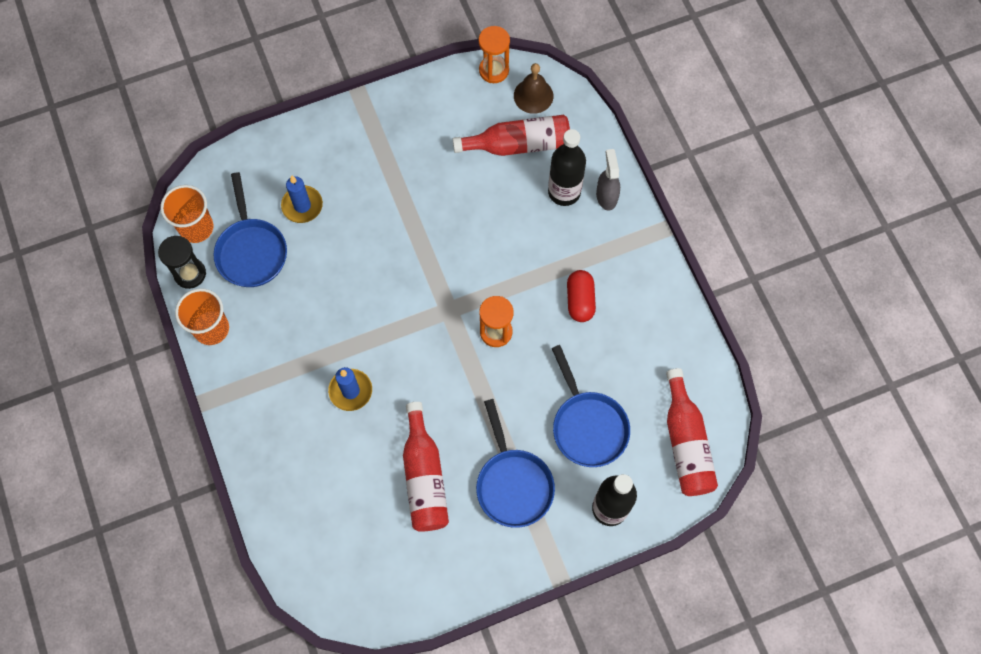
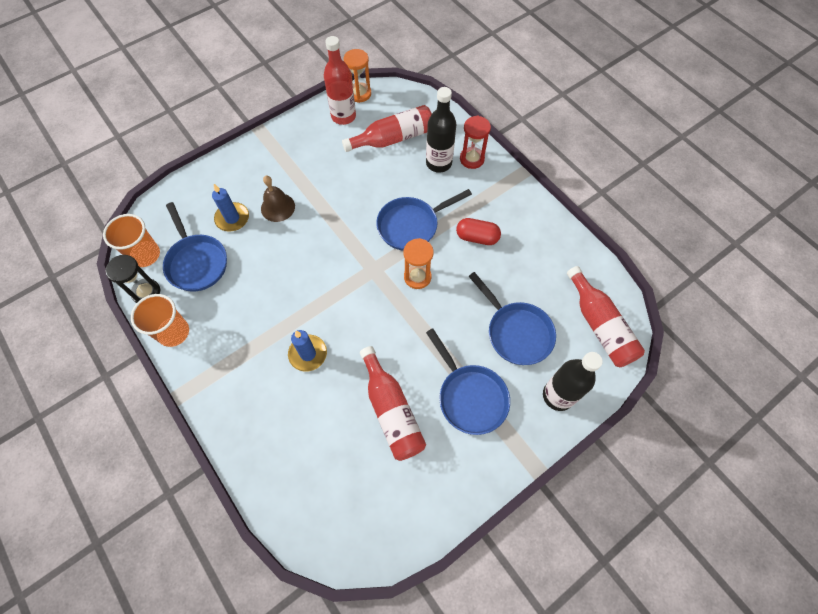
camera: 15 degrees left, 5 degrees down
brown bell [514,63,553,114] -> brown bell moved to [261,176,295,222]
red capsule [567,270,596,322] -> red capsule turned 60 degrees counterclockwise [456,218,501,245]
grey spray bottle [596,149,620,211] -> red hourglass [460,116,491,169]
none -> red bottle [324,36,356,125]
none -> blue pan [376,189,472,251]

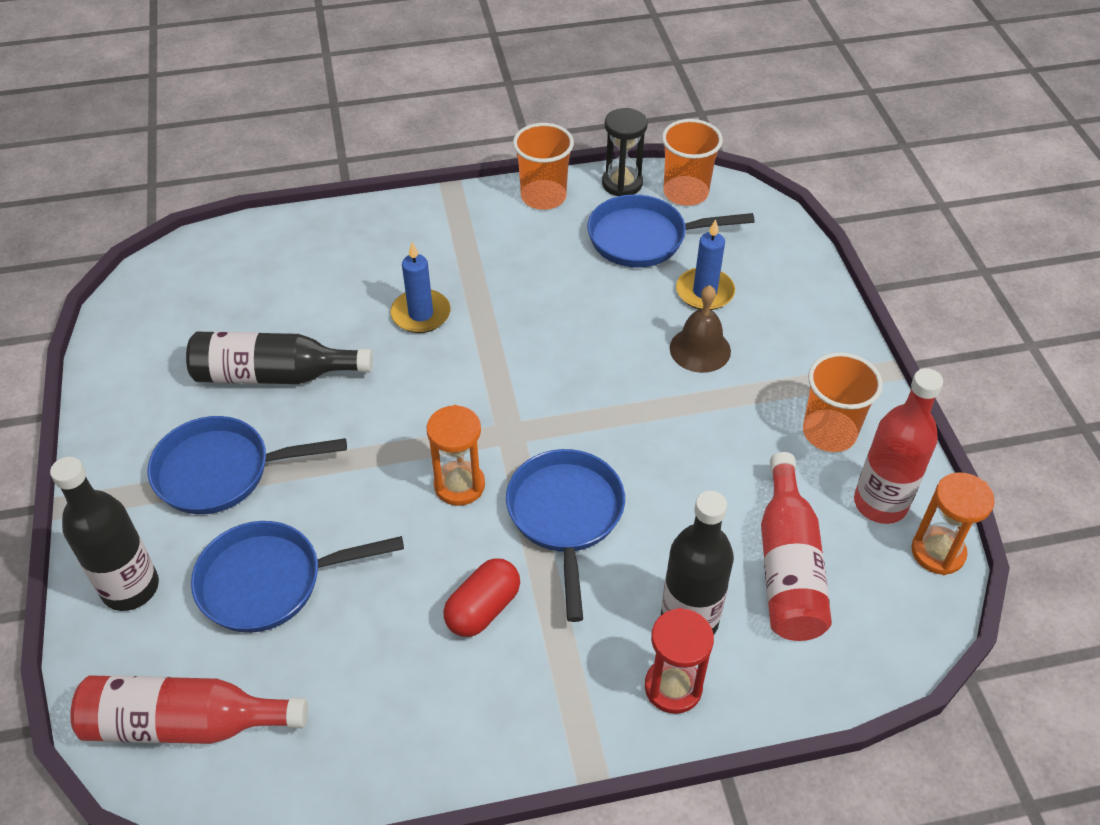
camera: 115 degrees right, 15 degrees down
red bottle [360,346,426,461] -> black bottle [186,331,373,384]
none -> orange cup [803,352,883,452]

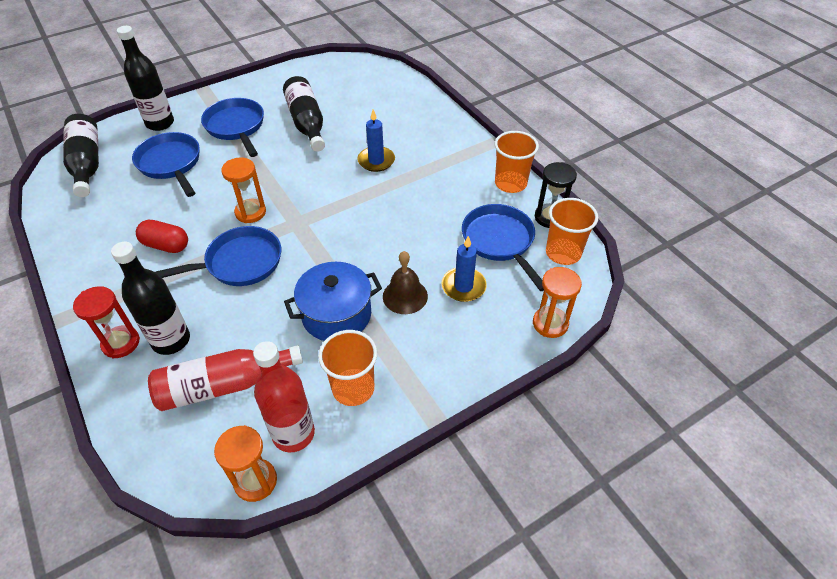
camera: 70 degrees right, 0 degrees up
red bottle [70,675,308,744] -> black bottle [63,114,99,197]
none -> blue pot [284,262,382,341]
none -> orange hourglass [533,267,582,338]

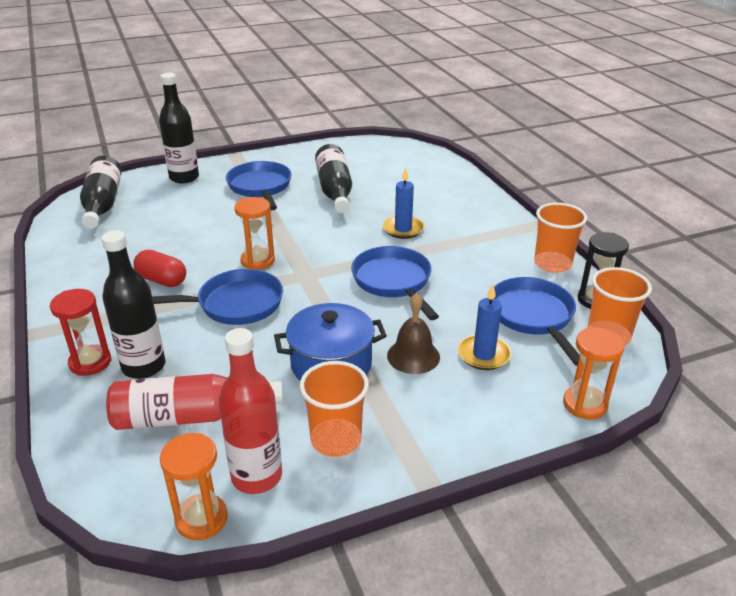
camera: 10 degrees right, 15 degrees down
blue pan [132,132,200,197] -> blue pan moved to [351,246,439,320]

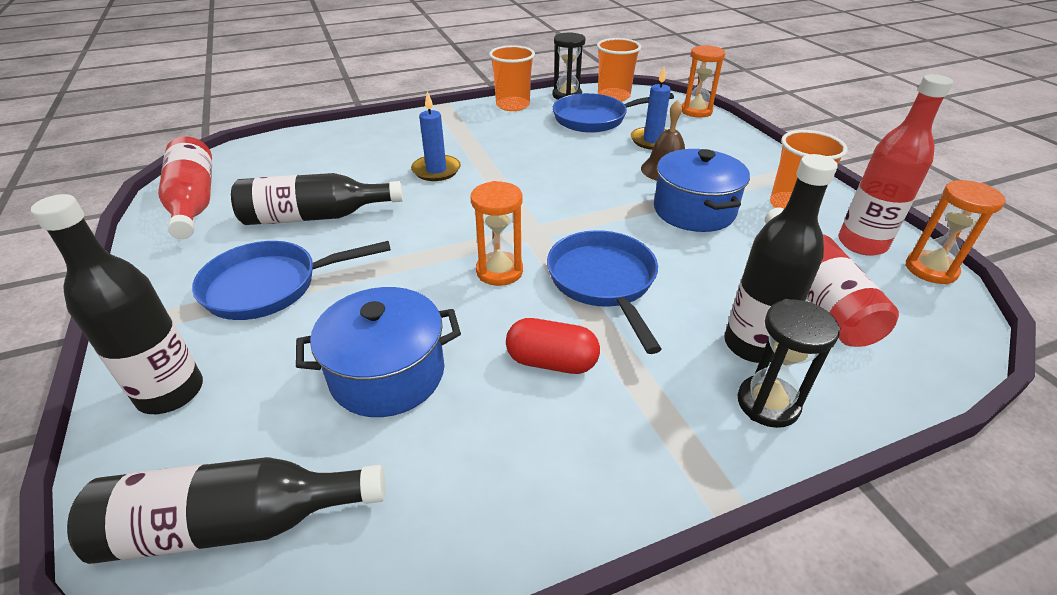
camera: 90 degrees left, 5 degrees up
red hourglass [50,289,111,376] -> black hourglass [738,299,840,428]
red capsule [133,250,186,287] -> red capsule turned 75 degrees clockwise [506,318,600,374]
blue pan [351,246,439,320] -> none
none -> red bottle [158,136,212,239]
none -> blue pot [296,287,461,417]

